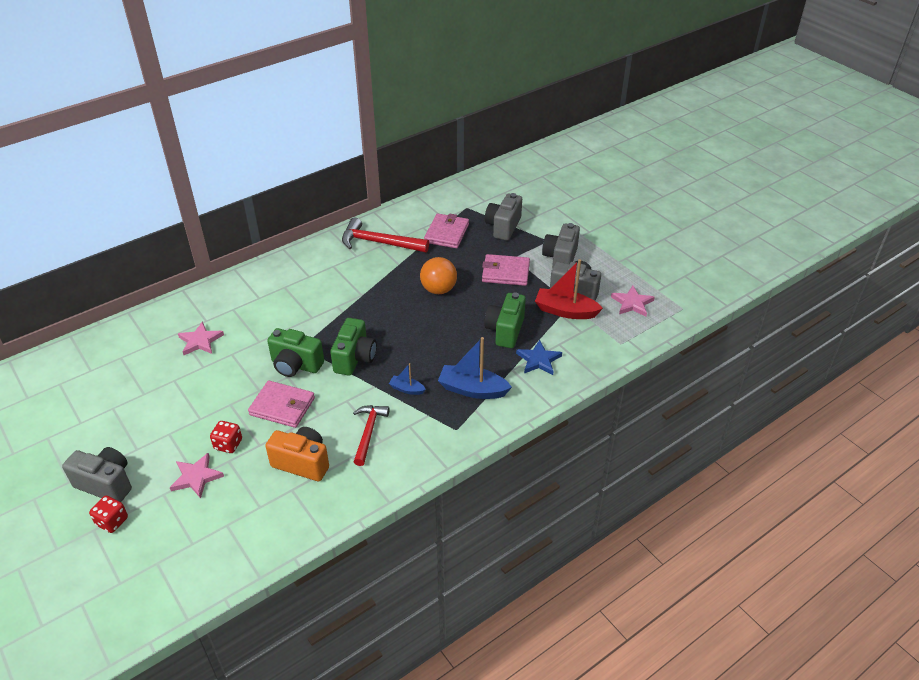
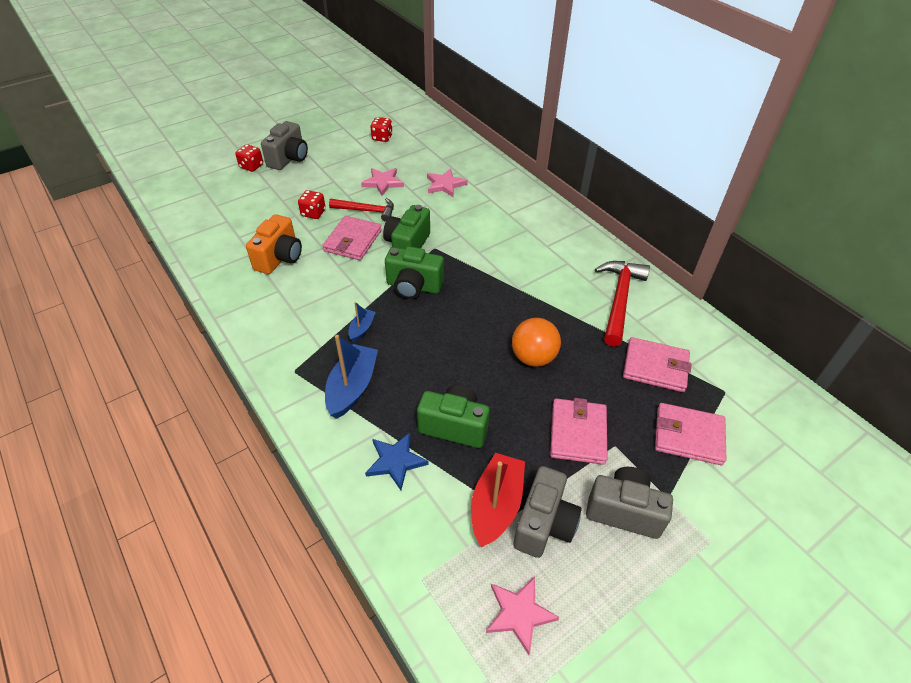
camera: 90 degrees right, 5 degrees up
pink star [170,453,224,499] -> pink star moved to [361,168,404,196]
red hammer [353,405,389,466] -> red hammer moved to [329,198,394,222]
grey camera [485,193,522,241] -> pink wallet [655,403,726,465]
none -> red dice [371,117,393,142]

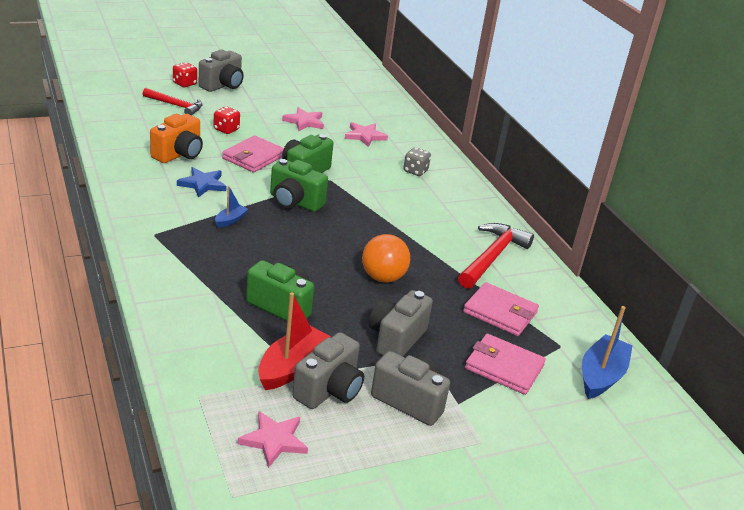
camera: 10 degrees right, 15 degrees down
blue boat [325,335,378,419] -> blue boat moved to [582,306,633,399]
red hammer [329,198,394,222] -> red hammer moved to [143,88,203,115]
blue star [365,433,429,490] -> blue star moved to [177,167,226,198]
red dice [371,117,393,142] -> none
pink wallet [550,398,608,465] -> grey camera [369,290,433,356]
none -> grey dice [404,147,431,176]

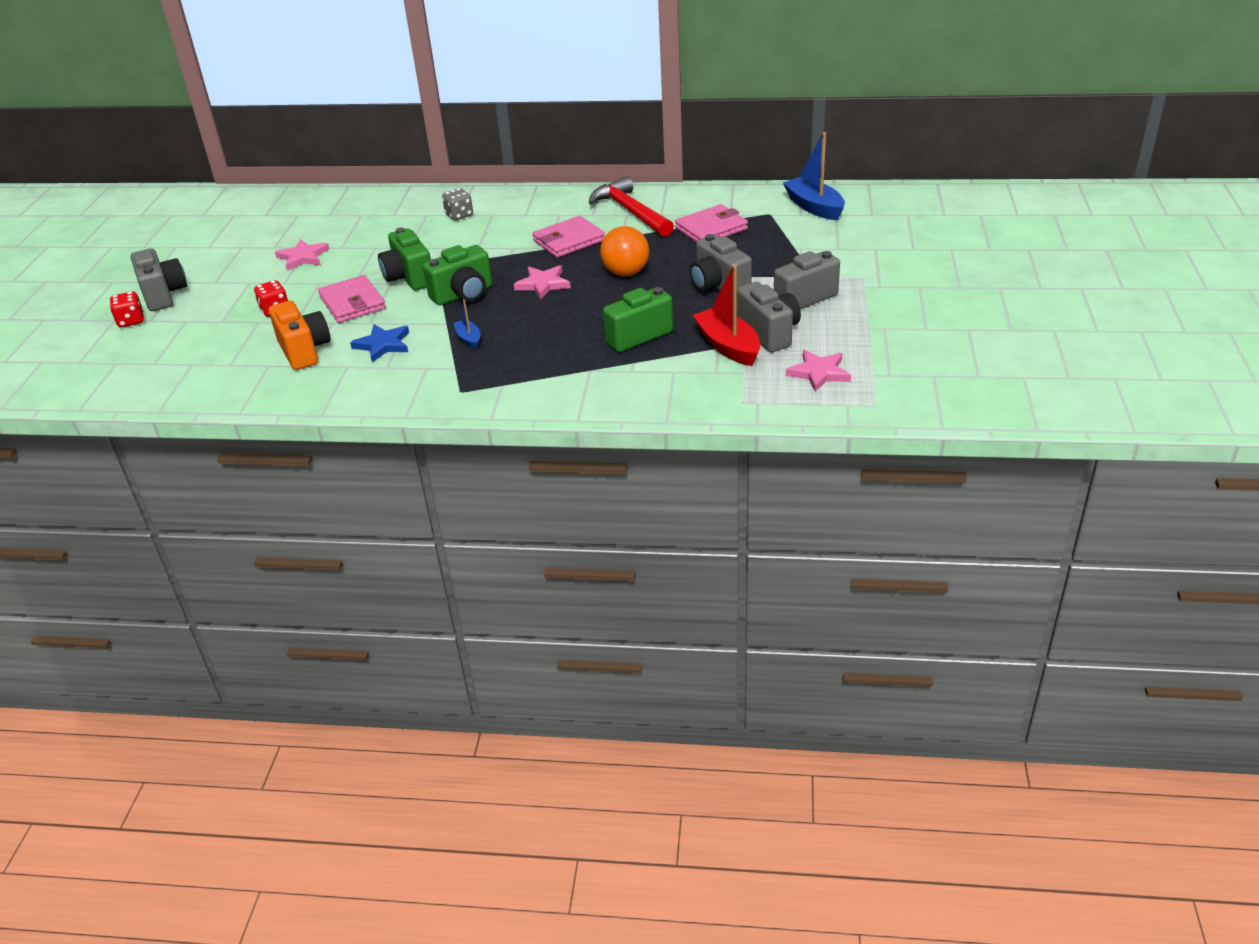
camera: 55 degrees left, 5 degrees up
red hammer [143,88,203,115] -> none
pink star [345,122,388,147] -> pink star moved to [514,265,571,300]
pink wallet [465,334,546,395] -> pink wallet moved to [532,216,605,258]

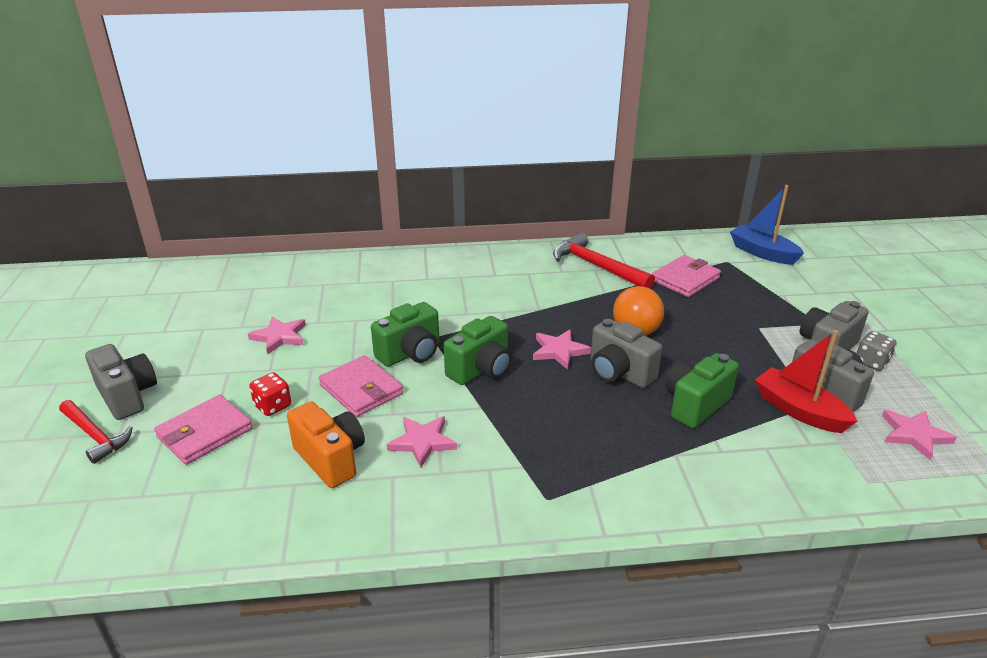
camera: 15 degrees left, 5 degrees down
red dice [110,291,144,327] -> red hammer [59,400,133,464]
blue star [350,324,409,362] -> pink star [387,416,457,467]
green camera [378,227,431,290] -> green camera turned 90 degrees counterclockwise [371,302,439,367]
grey dice [442,188,473,220] -> grey dice moved to [856,331,897,371]
blue boat [454,299,480,349] -> none
pink wallet [532,216,605,258] -> pink wallet moved to [154,395,253,465]
grey camera [690,234,752,291] -> grey camera moved to [590,319,662,388]

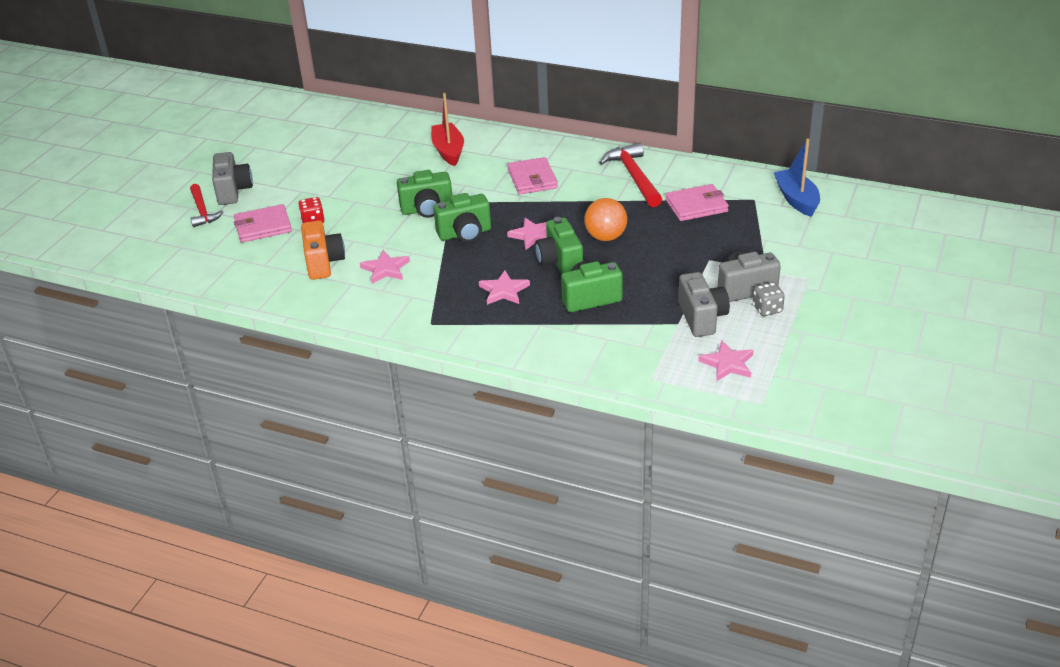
camera: 30 degrees right, 5 degrees up
pink star [248,316,306,354] -> pink star moved to [479,271,530,305]
pink wallet [319,355,403,417] -> pink wallet moved to [507,157,558,194]
grey camera [590,319,662,388] -> green camera [535,217,583,274]
red boat [755,330,857,433] -> red boat moved to [431,93,464,166]

